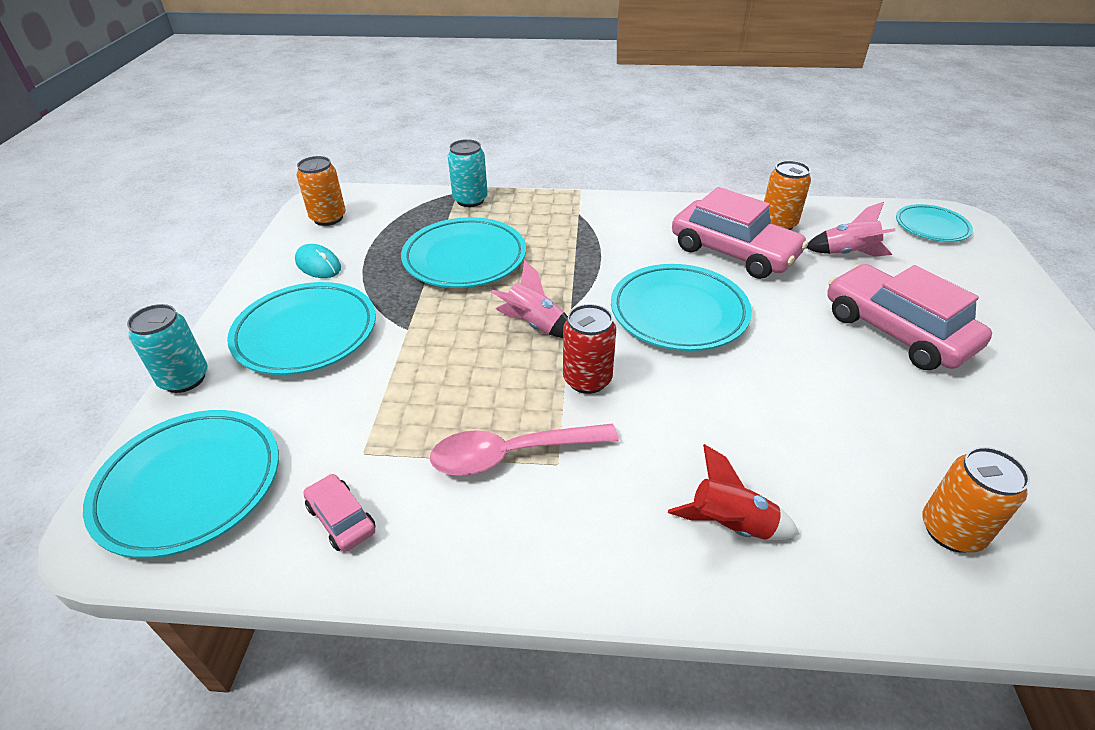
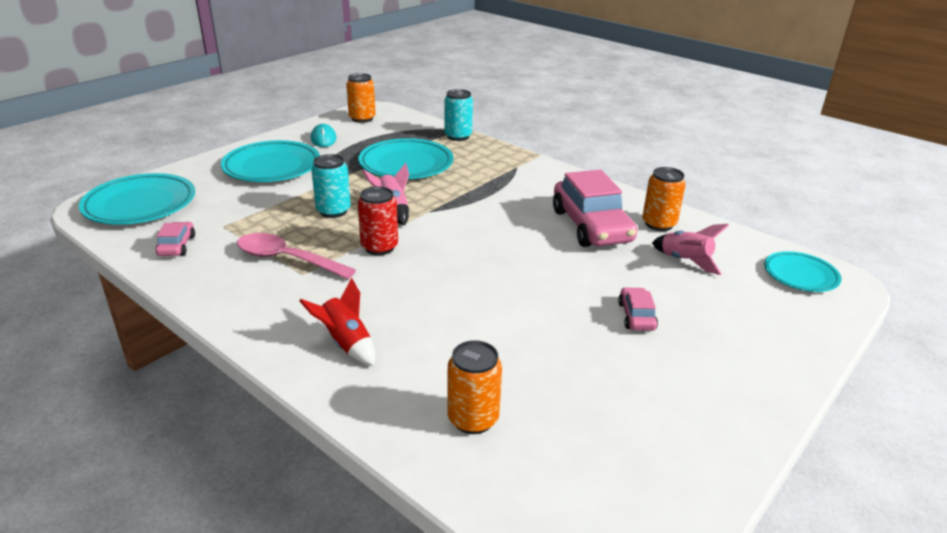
camera: 35 degrees right, 10 degrees down
turquoise can [127,304,208,393] -> turquoise can moved to [311,154,351,218]
turquoise plate [611,264,752,351] -> none
pink car [827,264,992,370] -> pink car [618,287,658,331], size x0.46

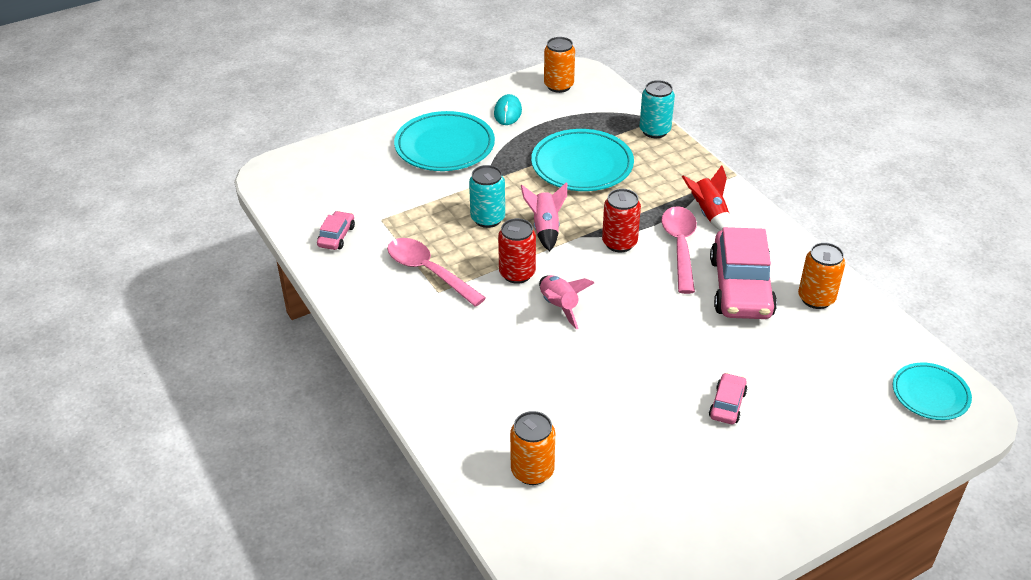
camera: 20 degrees right, 10 degrees up
turquoise plate [79,173,195,225] -> none
red rocket [299,278,375,366] -> red rocket moved to [682,165,730,231]
pink rocket [652,224,729,275] -> pink rocket moved to [539,275,594,329]
none -> red can [602,189,641,252]
none -> pink spoon [661,206,697,294]

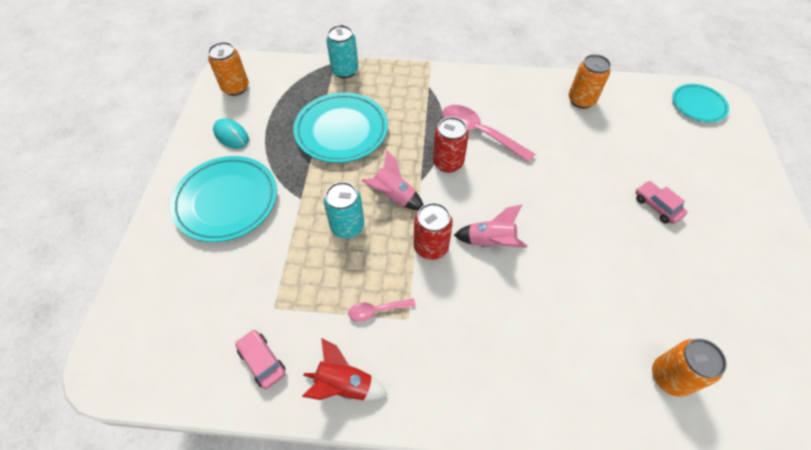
camera: 55 degrees left, 15 degrees up
pink spoon [387,238,486,307] -> pink spoon [348,299,416,322], size x0.52
red rocket [682,165,730,231] -> red rocket moved to [302,338,388,400]
pink car [710,227,777,319] -> none

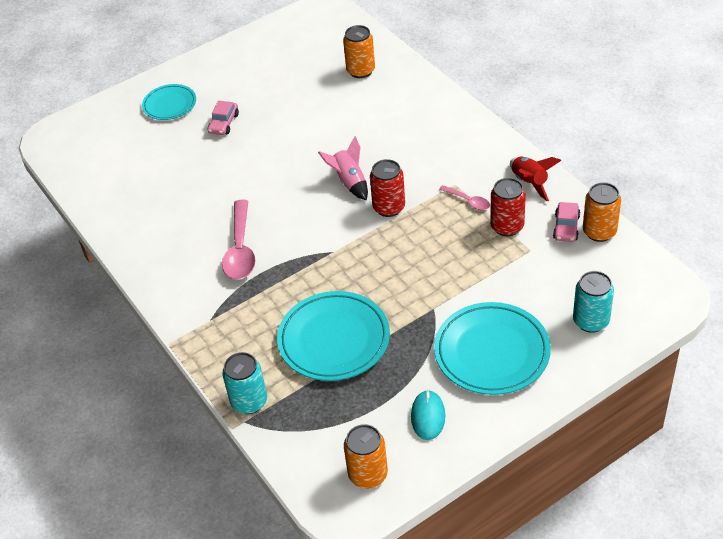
camera: 125 degrees left, 10 degrees down
turquoise can [324,182,364,238] -> turquoise can moved to [573,271,614,333]
pink rocket [362,150,423,210] -> none
red can [433,117,469,173] -> red can moved to [490,178,526,236]
orange can [569,54,611,109] -> orange can moved to [583,182,621,242]
turquoise plate [672,84,729,122] -> turquoise plate moved to [142,84,196,120]

